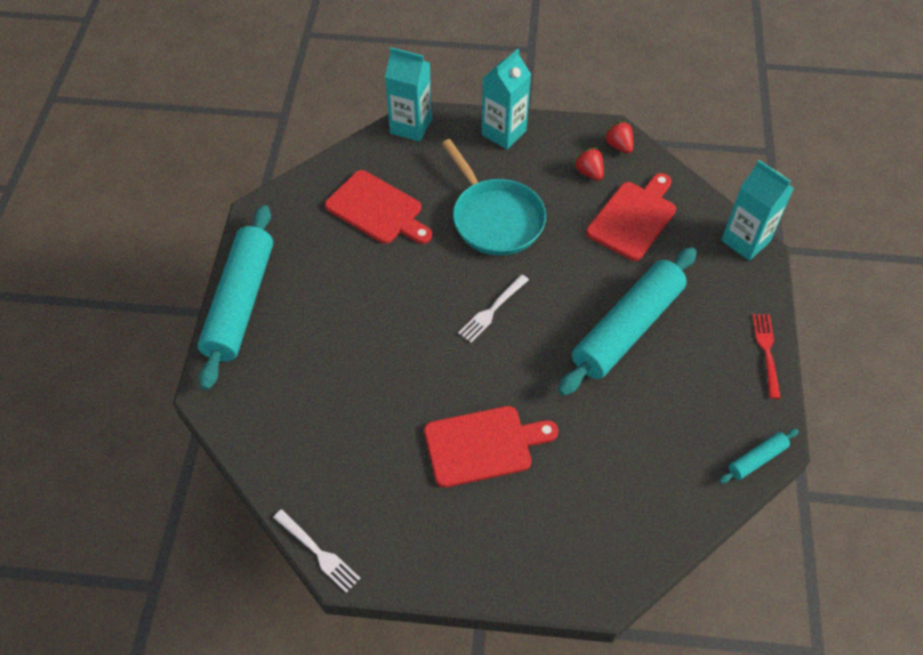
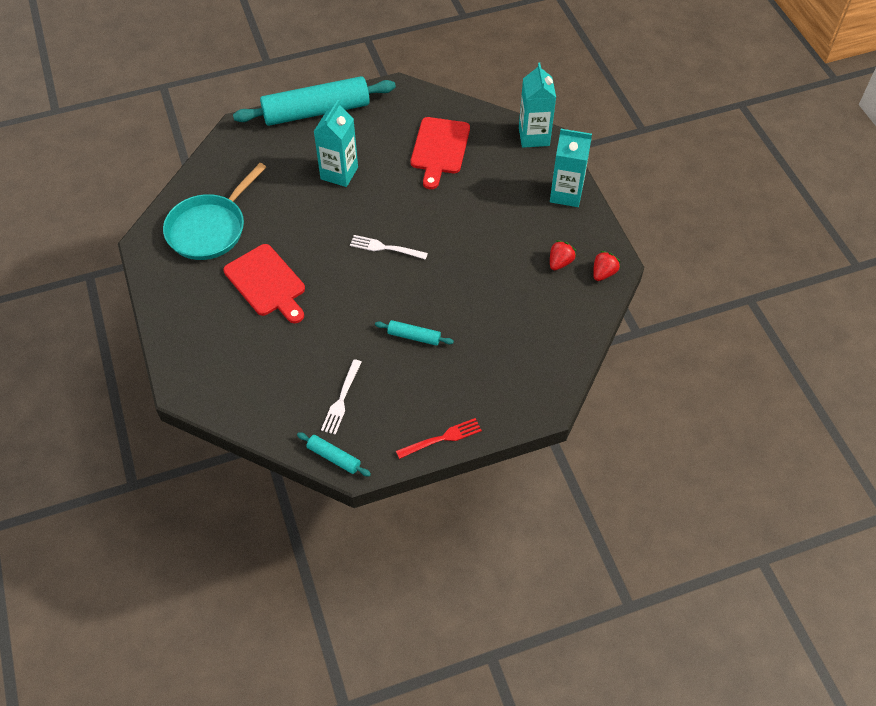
camera: 65 degrees right, 0 degrees up
white fork [273,509,361,593] -> white fork moved to [321,359,362,435]
turquoise pan [442,139,546,256] -> turquoise pan moved to [163,163,266,260]
turquoise rolling pin [558,247,697,396] -> turquoise rolling pin [375,320,454,346], size x0.43
red cutting board [586,173,676,261] -> none
turquoise carton [721,160,794,261] -> turquoise carton moved to [314,100,358,187]

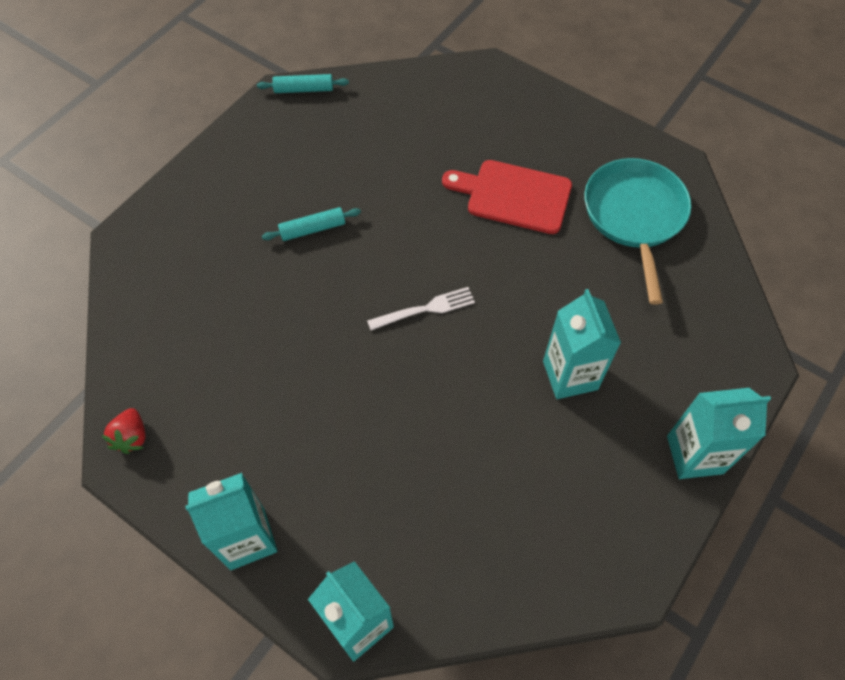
camera: 145 degrees right, 5 degrees up
turquoise rolling pin [233,76,396,126] -> turquoise carton [667,388,771,479]
white fork [321,359,362,435] -> none
red fork [396,418,482,459] -> none
red cutting board [411,117,470,189] -> none
red strawberry [550,240,576,270] -> none

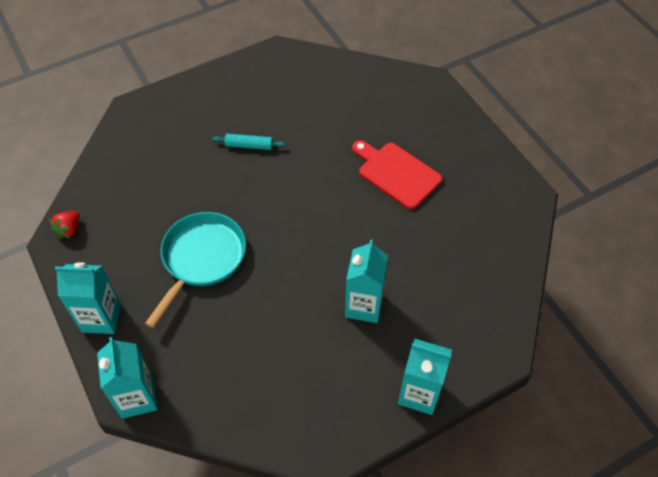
camera: 25 degrees right, 5 degrees down
turquoise rolling pin [257,74,349,93] -> none
white fork [367,287,475,330] -> none
turquoise pan [585,158,691,305] -> turquoise pan moved to [145,212,246,328]

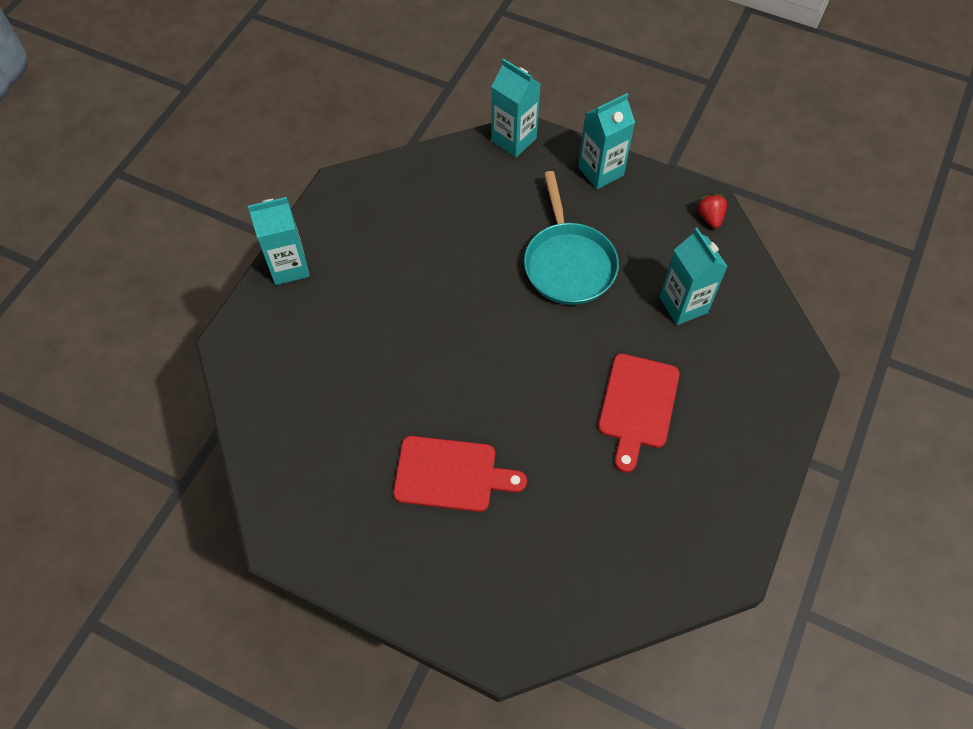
camera: 145 degrees right, 5 degrees up
turquoise rolling pin [212,134,285,150] -> red cutting board [598,354,680,473]
turquoise carton [345,239,388,323] -> turquoise carton moved to [660,228,728,325]

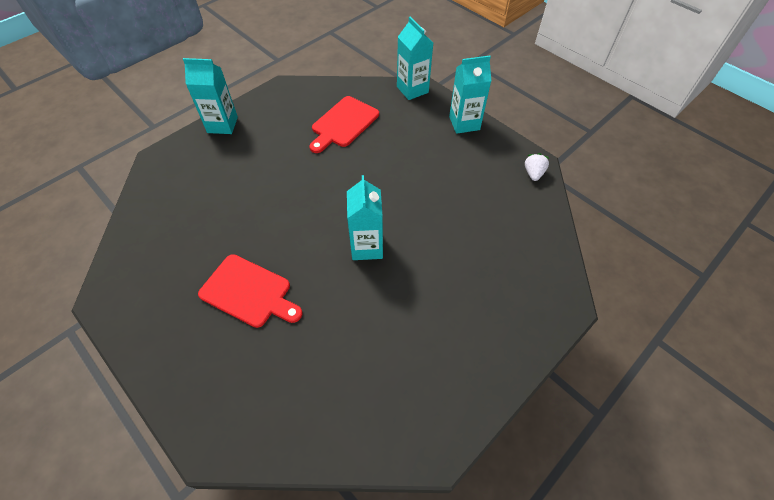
camera: 20 degrees right, 5 degrees down
turquoise pan [524,171,619,305] -> none
red cutting board [598,354,680,473] -> red cutting board moved to [309,96,379,153]
turquoise carton [660,228,728,325] -> turquoise carton moved to [347,175,383,260]
red strawberry [696,194,727,228] -> white strawberry [525,153,549,181]

